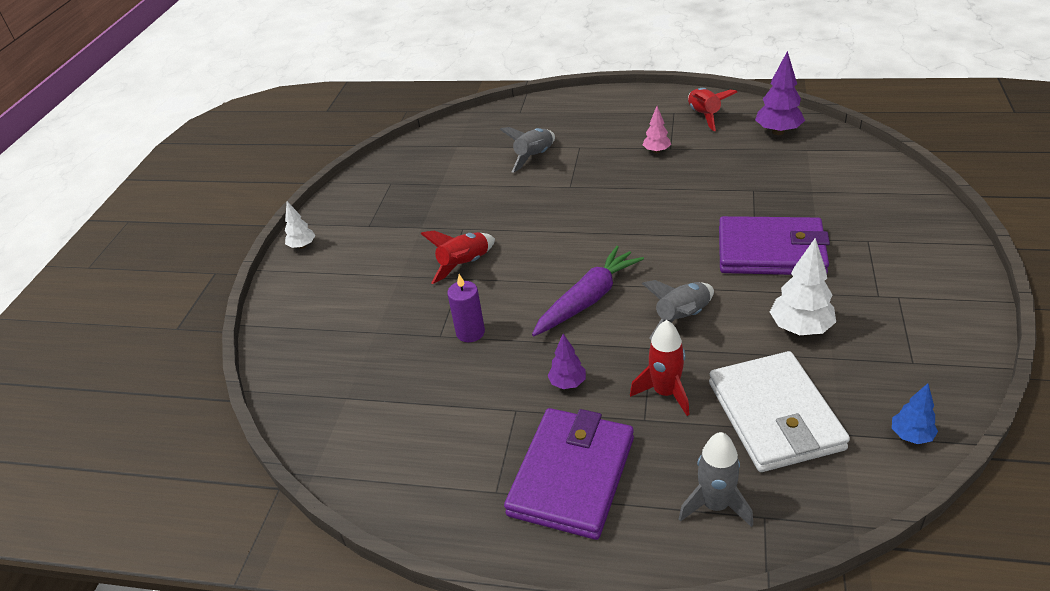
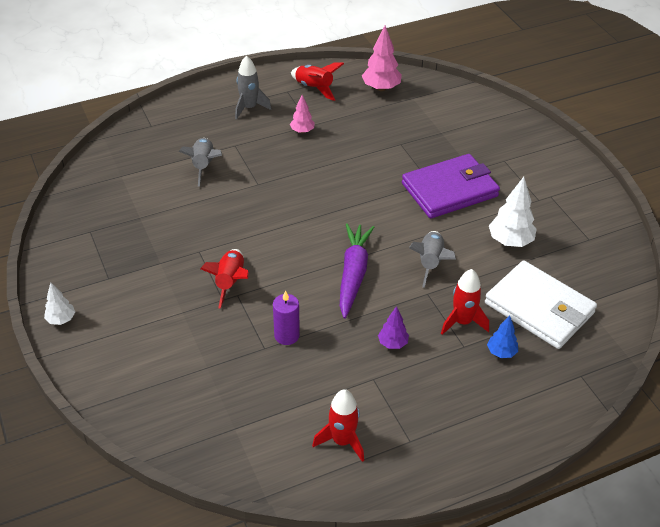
camera: 40 degrees left, 5 degrees up
purple wallet [504,408,634,540] -> none
grey rocket [679,432,753,527] -> grey rocket moved to [235,55,271,120]
purple tree [755,51,805,135] -> pink tree [362,26,402,91]
blue tree [892,383,938,444] -> blue tree moved to [487,316,518,358]
none -> red rocket [312,389,364,462]

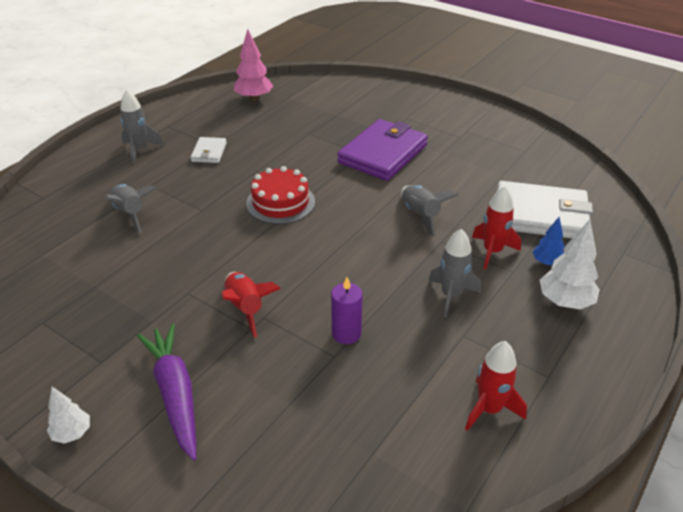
camera: 30 degrees left, 5 degrees down
pink tree [290,95,315,133] -> white wallet [191,137,227,163]
red rocket [291,62,344,101] -> none
purple carrot [340,223,374,319] -> purple carrot moved to [137,324,196,461]
purple tree [378,306,409,349] -> grey rocket [428,229,481,317]
white tree [489,177,537,247] -> white tree moved to [540,220,600,309]
none -> red cake [246,166,315,224]

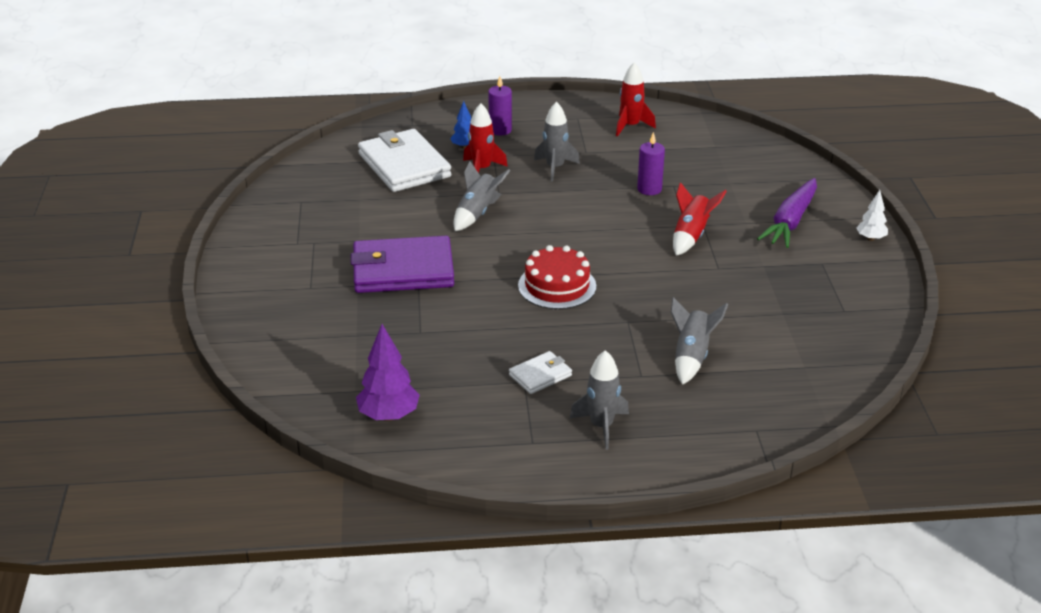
camera: 130 degrees left, 5 degrees down
pink tree [233,29,273,101] -> purple tree [356,324,420,421]
white tree [540,220,600,309] -> purple candle [488,76,512,135]

